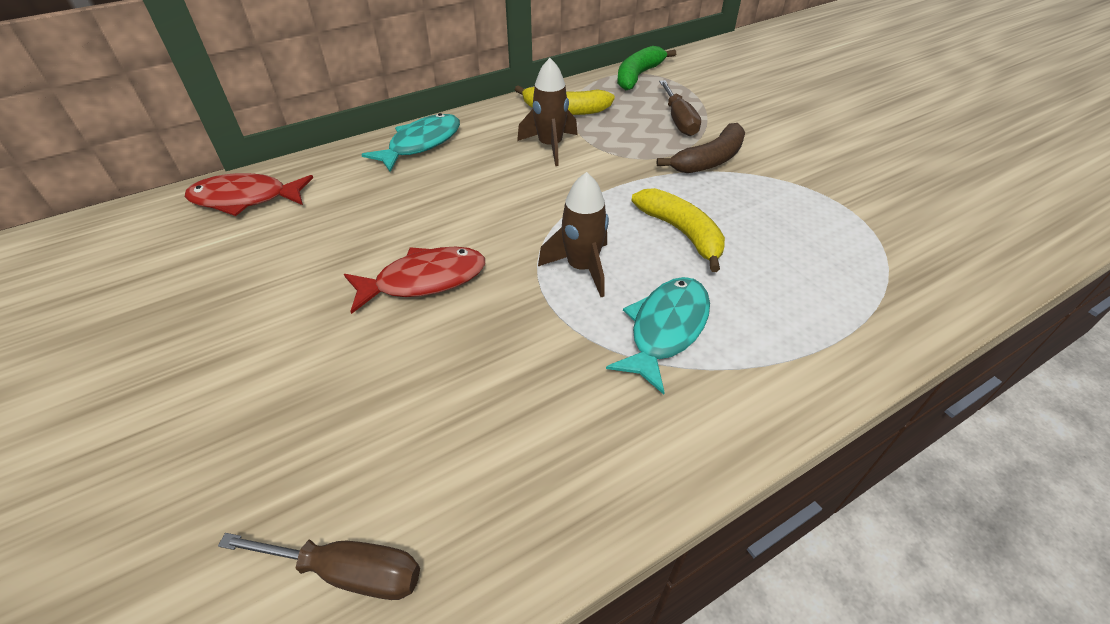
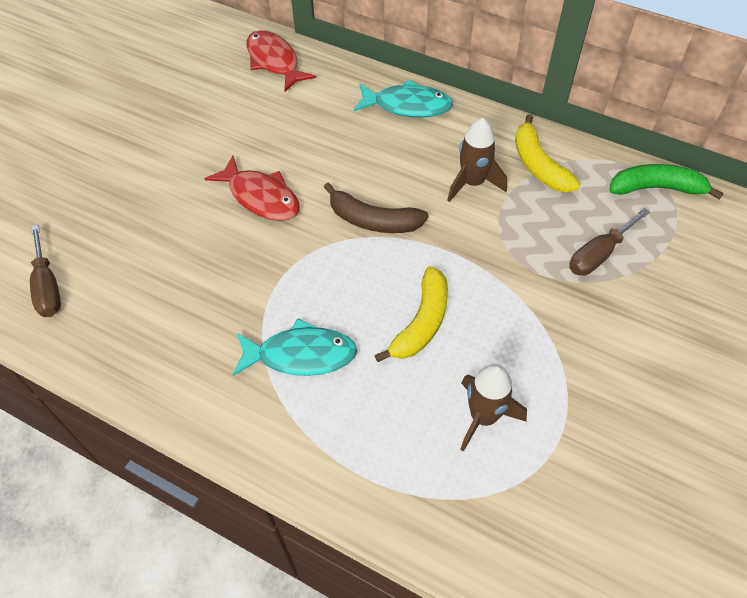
camera: 60 degrees right, 10 degrees up
brown rocket [538,172,609,297] -> brown rocket moved to [460,364,527,452]
brown banana [657,123,745,173] -> brown banana moved to [324,182,429,233]

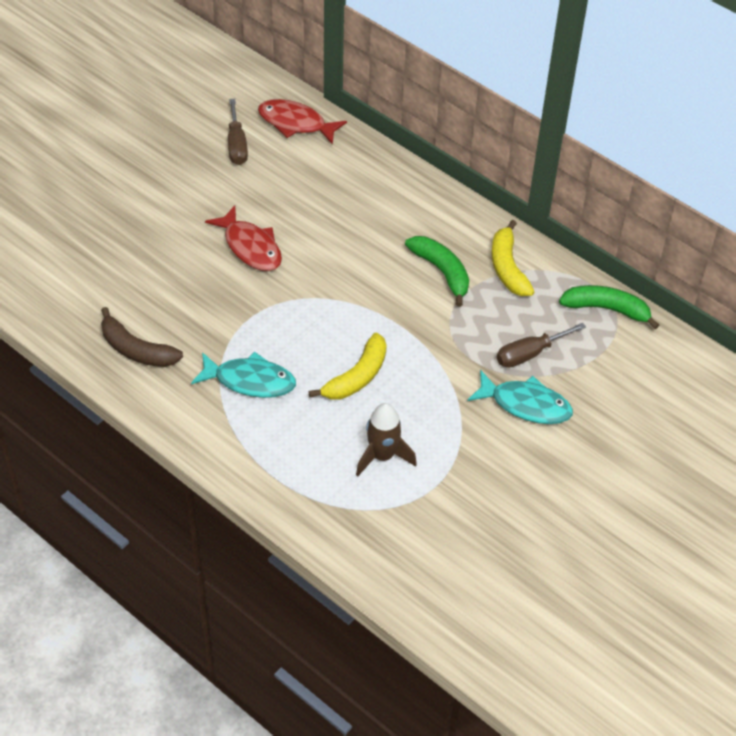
camera: 10 degrees right, 5 degrees down
brown screwdriver [30,225,61,317] -> brown screwdriver moved to [228,99,248,165]
red fish [247,30,316,92] -> red fish turned 45 degrees counterclockwise [258,99,347,145]
brown banana [324,182,429,233] -> brown banana moved to [101,307,183,367]
turquoise fish [354,80,453,117] -> turquoise fish moved to [468,370,573,424]
brown rocket [447,118,507,202] -> green banana [405,236,469,307]

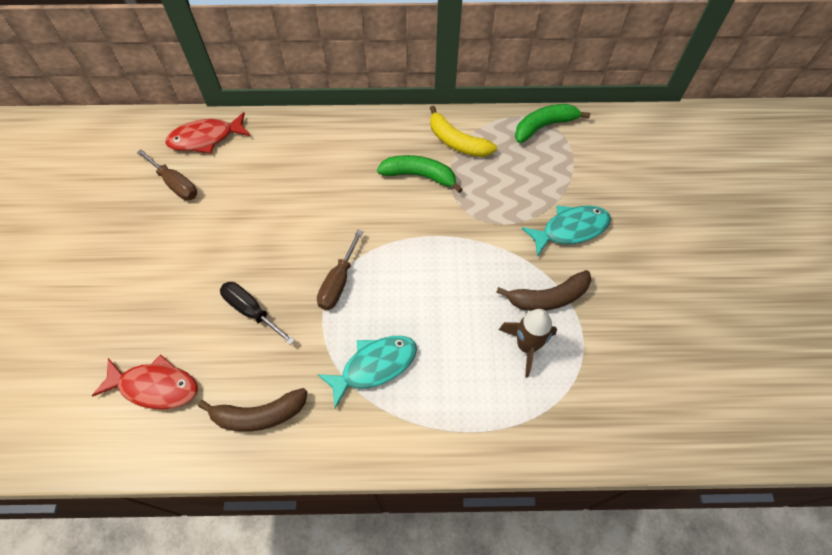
camera: 40 degrees left, 10 degrees up
red fish [205,205,282,271] -> red fish moved to [92,354,198,409]
yellow banana [309,332,387,399] -> none
brown screwdriver [497,323,586,368] -> brown screwdriver moved to [317,230,363,310]
none -> black screwdriver [220,282,295,345]
none -> brown banana [496,270,591,311]

